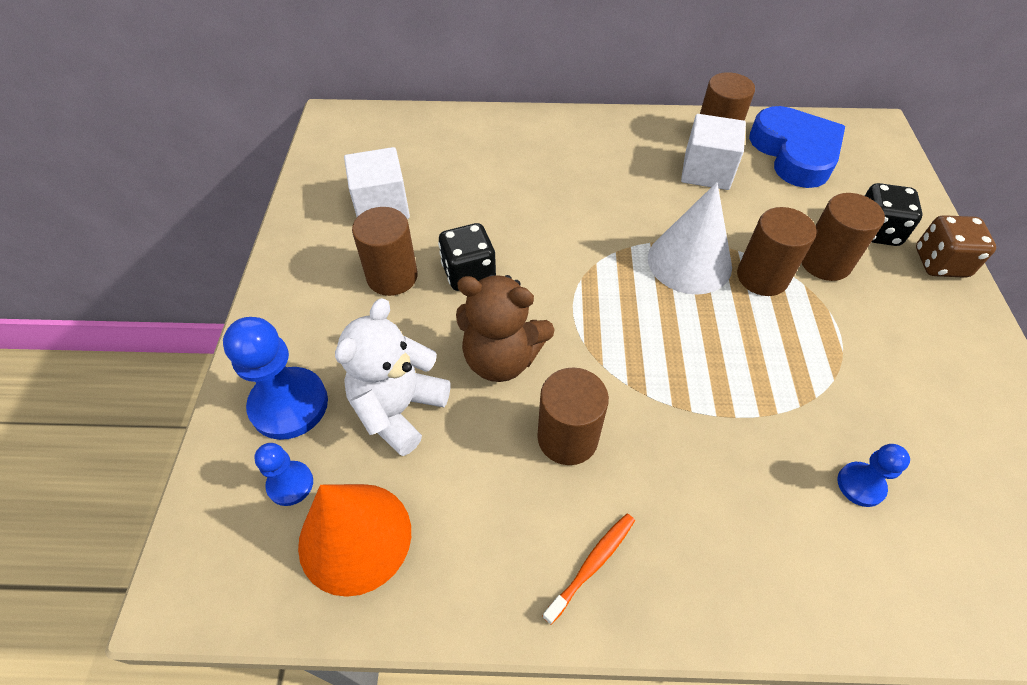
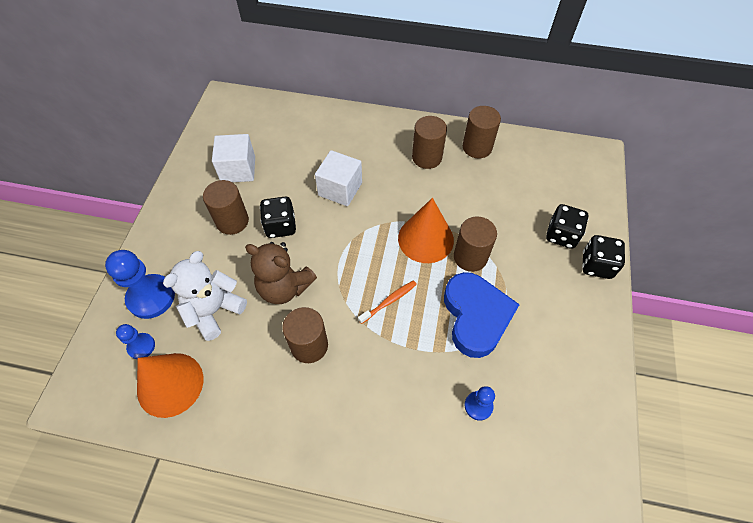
camera: 10 degrees right, 5 degrees up
orange toothbrush [542,514,635,625] -> orange toothbrush moved to [358,280,417,324]
white cone [648,182,732,295] -> orange cone [398,198,454,263]
white cube [681,114,746,190] -> white cube moved to [315,150,362,206]
blue heart [749,106,845,188] -> blue heart moved to [444,272,520,358]
brown cylinder [802,193,885,281] -> brown cylinder moved to [412,116,447,169]
brown dice [916,215,996,278] -> black dice [582,235,625,279]

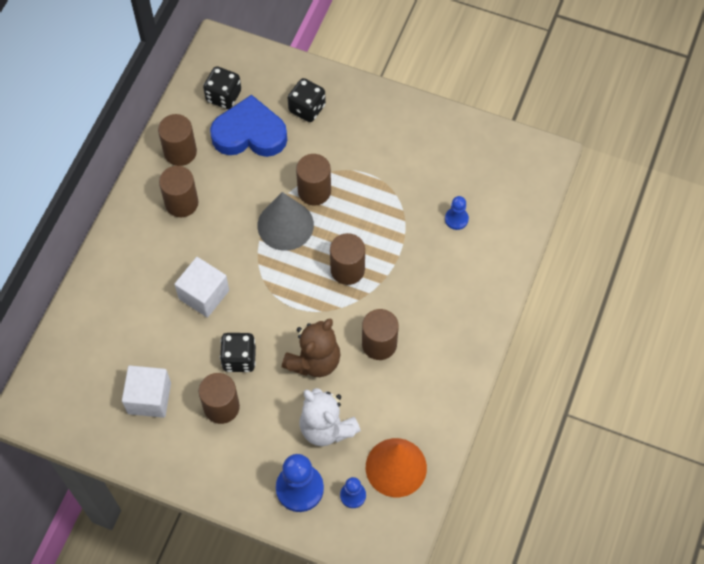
camera: 80 degrees left, 5 degrees up
orange toothbrush [358,280,417,324] -> brown cylinder [330,233,365,285]
orange cone [398,198,454,263] -> grey cone [257,192,314,251]
blue heart [444,272,520,358] -> blue heart moved to [210,95,287,157]
black dice [582,235,625,279] -> black dice moved to [203,66,241,109]

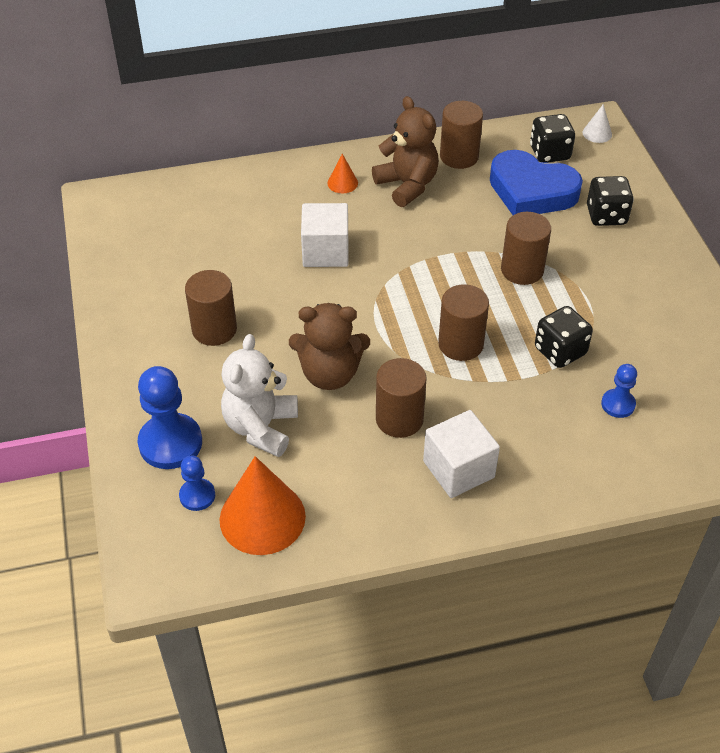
camera: 55 degrees right, 15 degrees down
white cube [122,365,171,418] -> white cube moved to [423,410,500,498]
brown cylinder [159,166,198,217] -> brown teddy bear [372,96,439,207]
blue heart [210,95,287,157] -> blue heart turned 150 degrees clockwise [490,150,583,215]
black dice [220,333,256,372] -> black dice moved to [535,306,593,368]
grey cone [257,192,314,251] -> none
none -> orange cone [327,154,358,193]
none -> white cone [583,104,612,143]

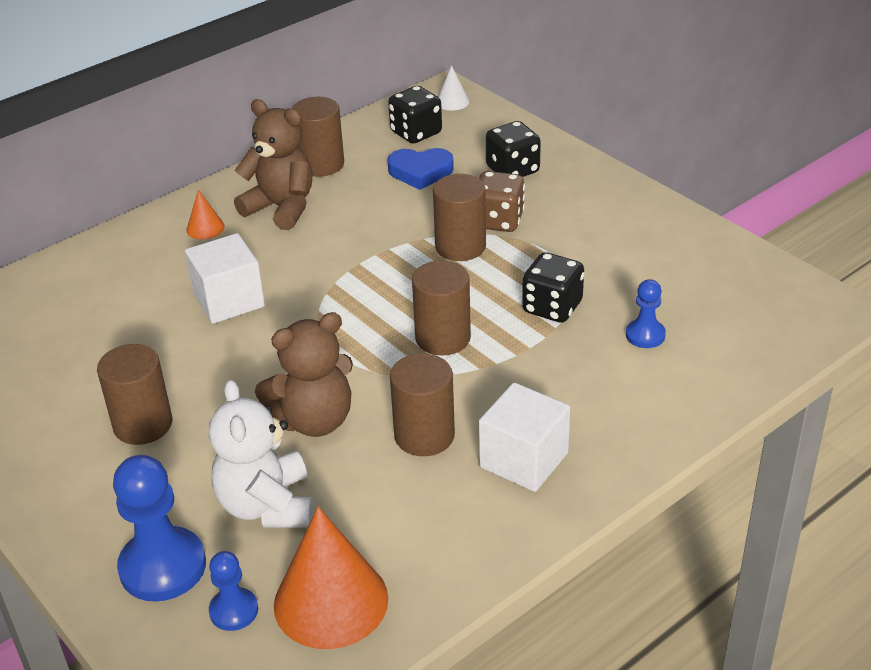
camera: 25 degrees left, 10 degrees down
blue heart [490,150,583,215] -> blue heart [387,148,454,190], size x0.60
none -> brown dice [479,171,525,232]

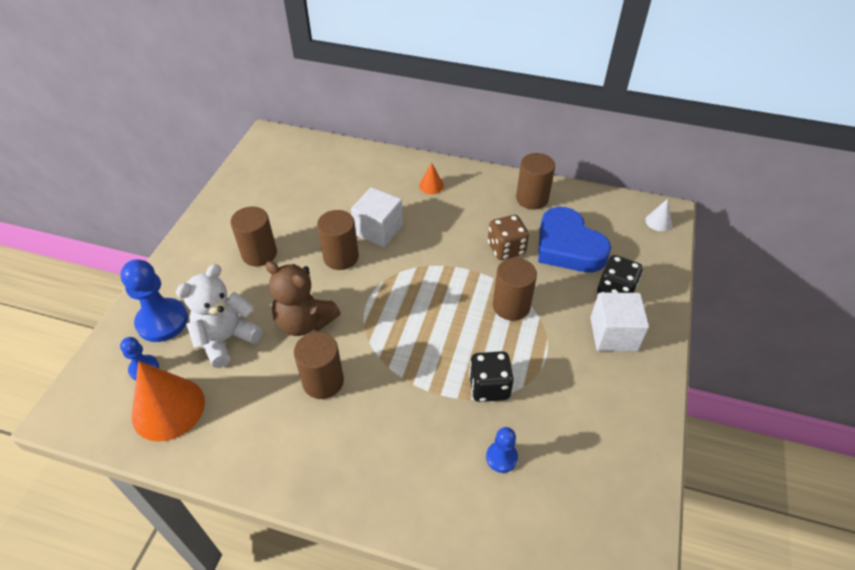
camera: 55 degrees right, 10 degrees up
brown teddy bear [234,99,313,230] -> none
blue heart [387,148,454,190] -> blue heart [538,207,611,272], size x1.66
black dice [388,86,442,143] -> none
brown cylinder [412,260,471,356] -> brown cylinder moved to [317,210,359,270]
brown dice [479,171,525,232] -> brown dice moved to [488,215,529,260]
white cube [479,383,570,492] -> white cube moved to [590,292,649,351]

